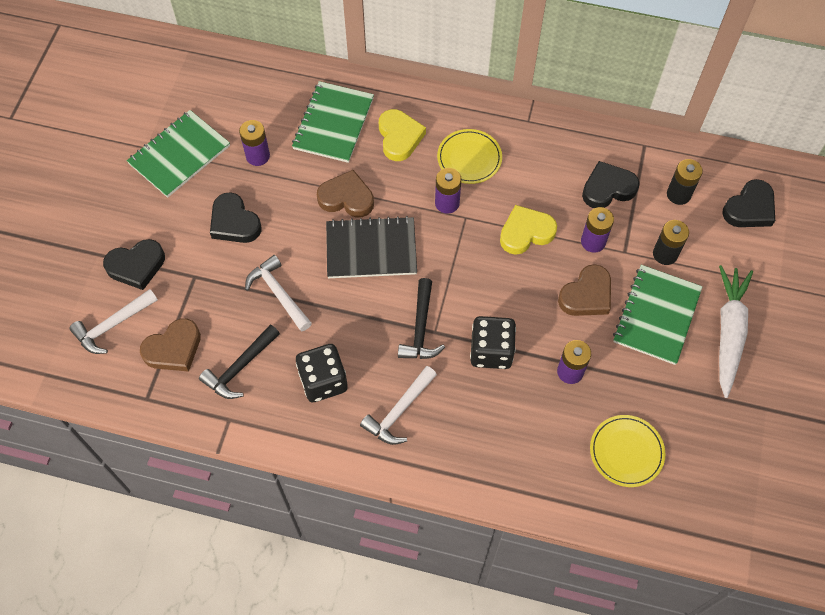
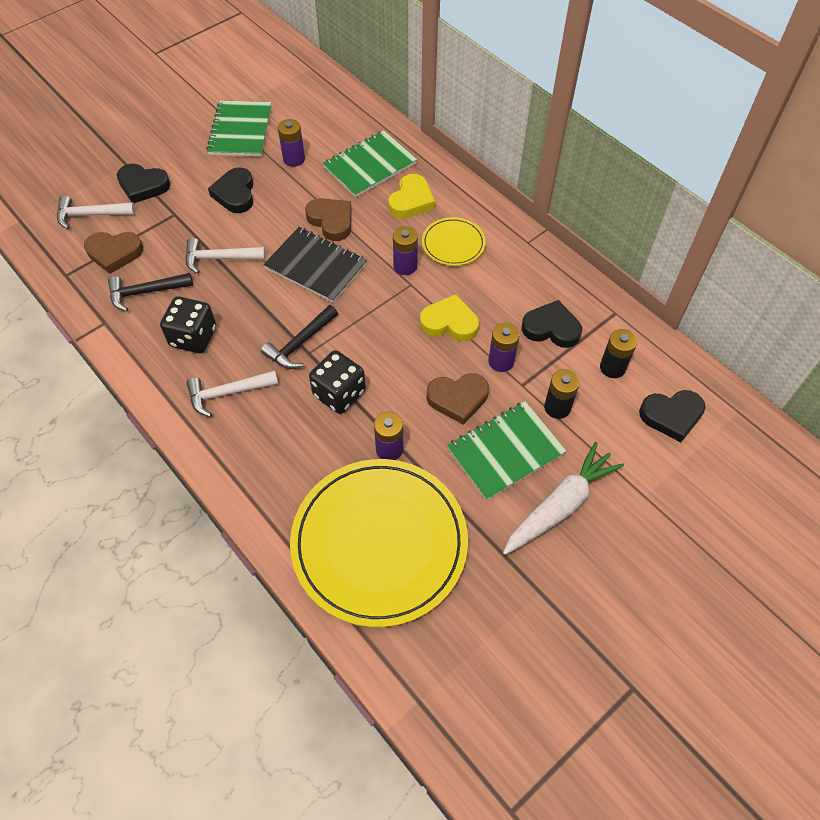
camera: 35 degrees right, 5 degrees down
green notebook [127,110,230,198] -> green notebook turned 75 degrees counterclockwise [206,100,272,157]
white hammer [245,255,312,331] -> white hammer turned 90 degrees counterclockwise [185,238,266,274]
yellow plate [590,415,665,487] -> yellow plate [290,459,468,627], size x2.21

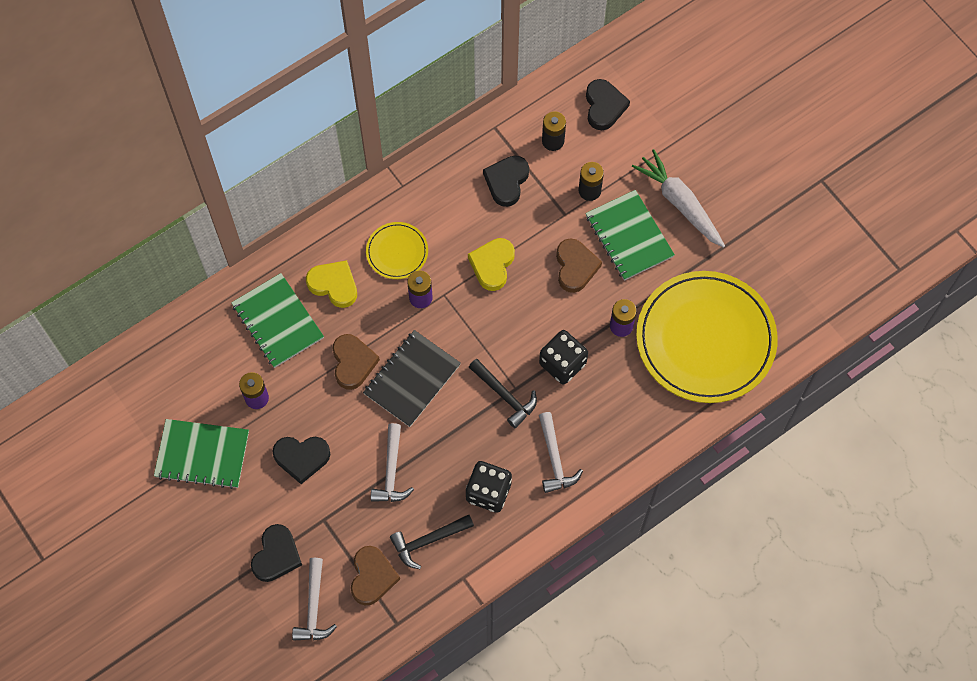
camera: 85 degrees left, 10 degrees up
black hammer [108,273,193,311] -> black hammer turned 75 degrees clockwise [390,514,474,569]
brown heart [305,198,352,241] -> brown heart turned 120 degrees clockwise [332,334,380,390]
purple battery [488,323,520,372] -> none

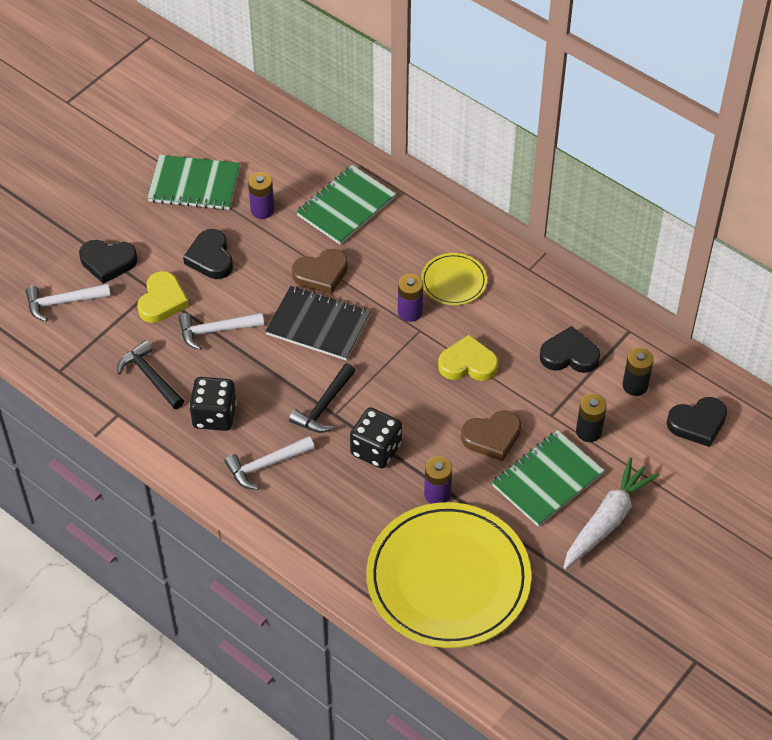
camera: 75 degrees right, 15 degrees down
green notebook [154,419,249,489] -> green notebook turned 75 degrees counterclockwise [147,155,240,210]
yellow heart [306,260,357,308] -> yellow heart moved to [137,271,189,323]
brown heart [351,546,400,606] -> none

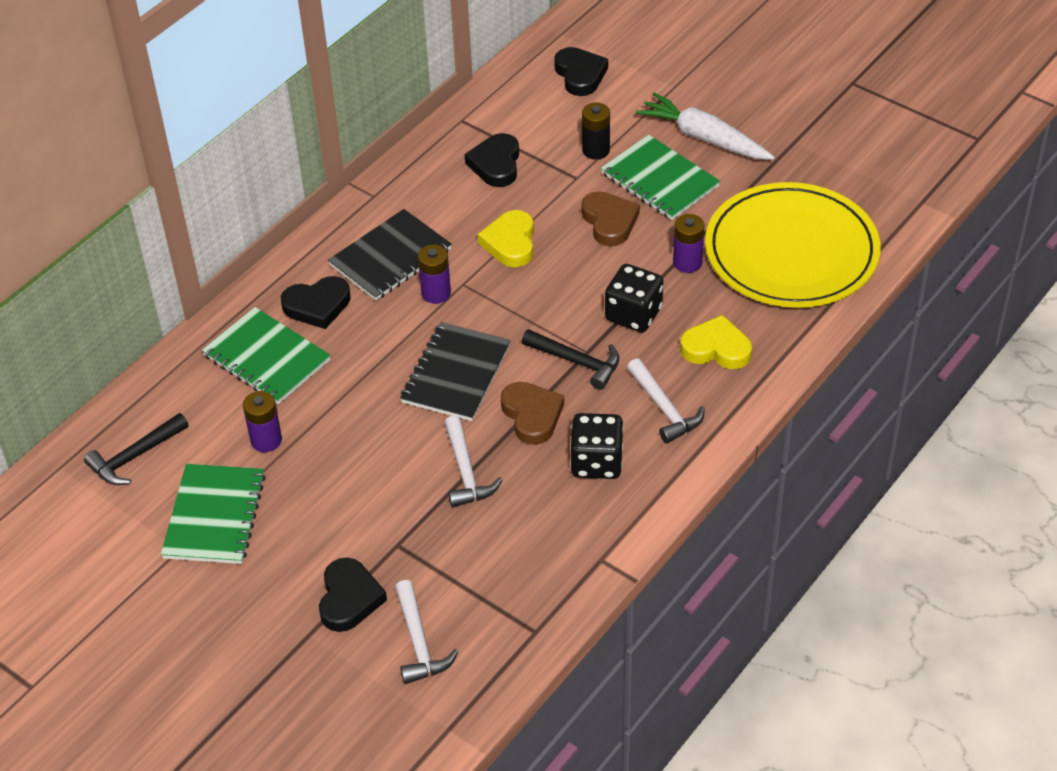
camera: 90 degrees left, 5 degrees down
black hammer [117,340,184,409] -> black hammer moved to [84,413,189,485]
yellow heart [137,271,189,323] -> yellow heart moved to [680,315,752,369]
black heart [183,229,233,279] -> black heart moved to [281,276,351,329]
brown heart [292,249,348,294] -> brown heart moved to [501,382,564,445]
yellow plate [421,253,487,305] -> black notebook [328,209,452,300]
black battery [622,348,654,396] -> none

